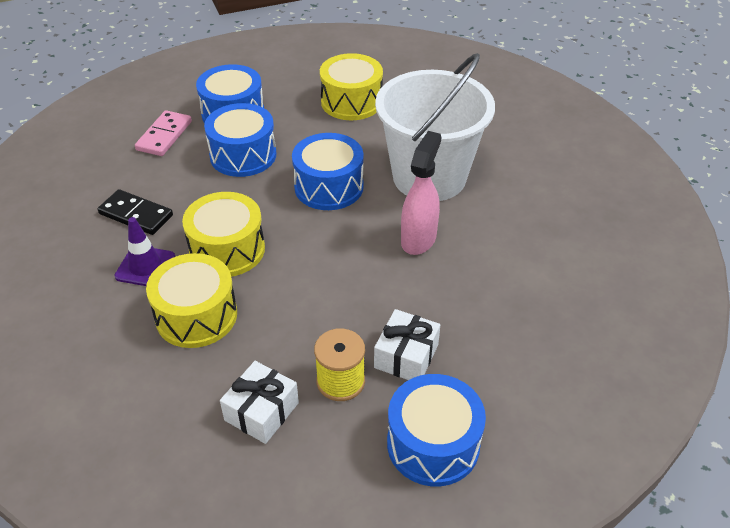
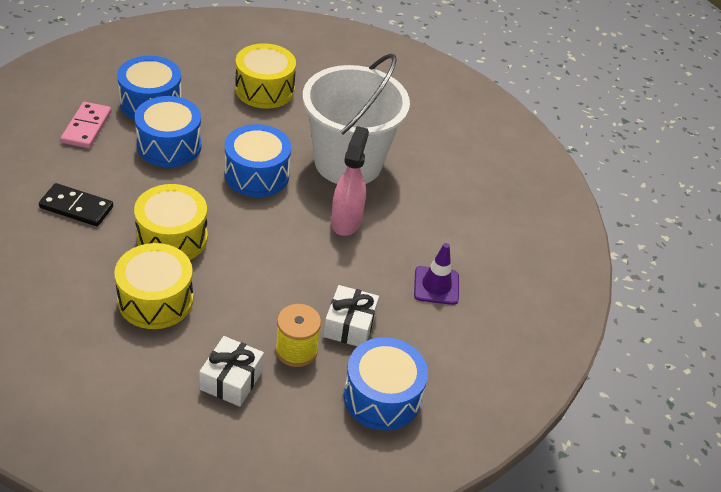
camera: 15 degrees left, 0 degrees up
purple traffic cone [114,217,175,286] -> purple traffic cone moved to [414,243,459,305]

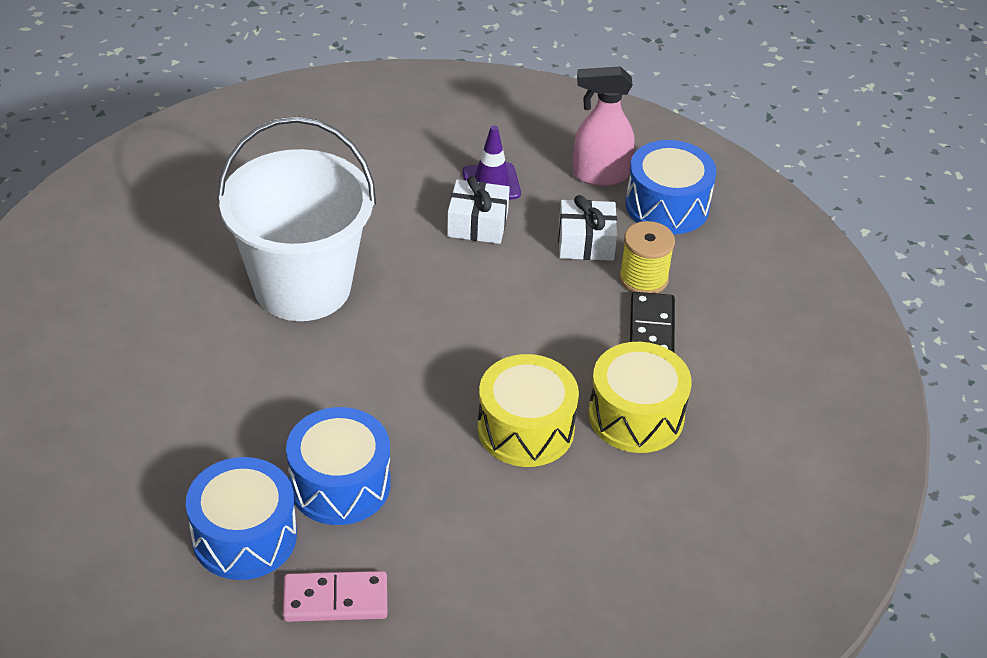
camera: 100 degrees left, 0 degrees up
black domino [39,183,113,226] -> black domino moved to [630,292,675,353]
white gift [199,336,264,407] -> white gift moved to [447,176,510,244]
blue drum [225,124,291,197] -> none
yellow drum [235,43,296,109] -> none
pink spray bottle [331,126,369,236] -> pink spray bottle moved to [572,66,634,186]

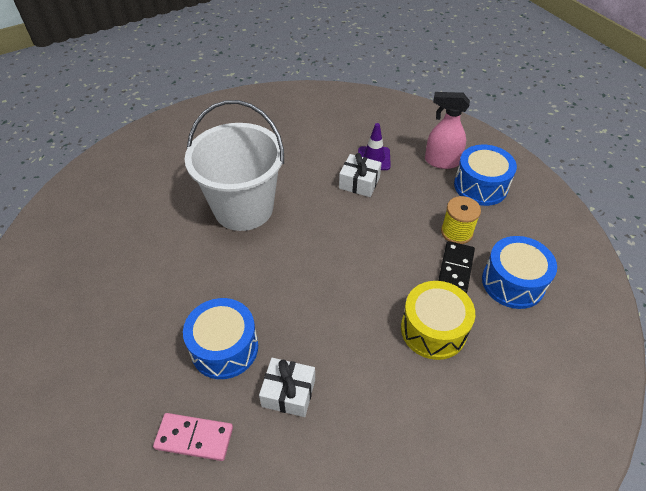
camera: 15 degrees right, 5 degrees up
blue drum [186,457,297,580] -> blue drum moved to [482,236,557,309]
yellow drum [478,354,579,467] -> none
white gift [558,195,617,261] -> white gift moved to [259,358,315,417]

